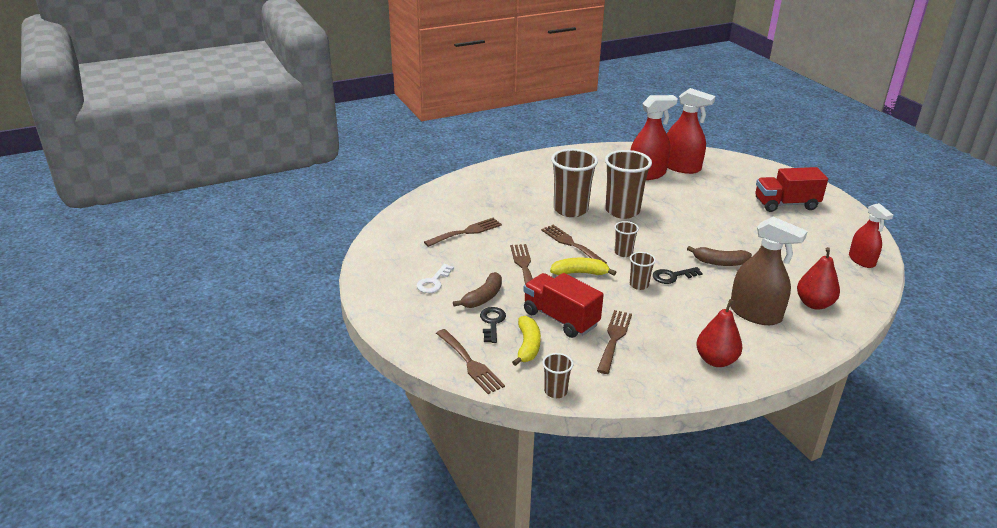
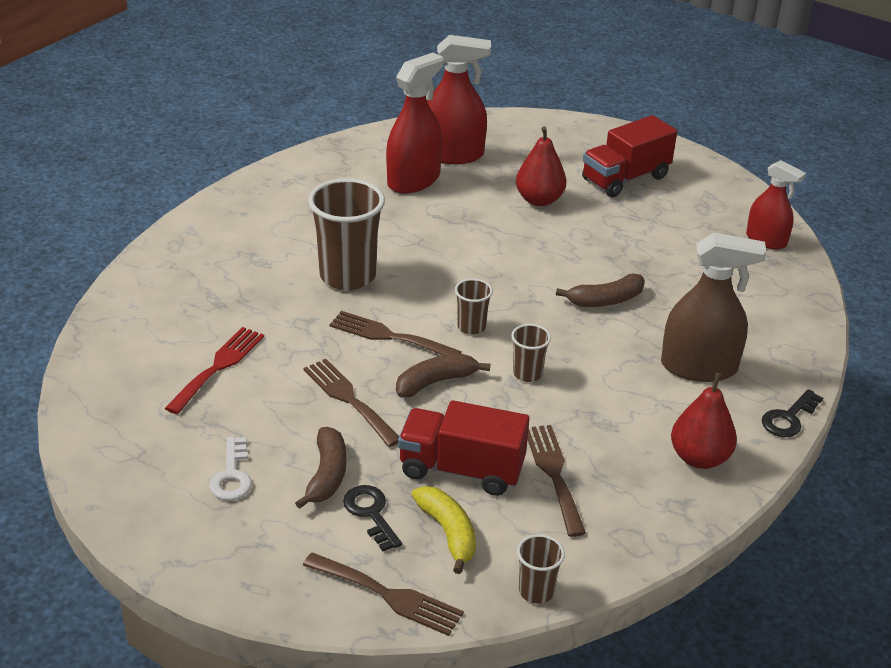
camera: 30 degrees left, 5 degrees up
brown fork [424,218,502,247] -> red fork [165,327,264,414]
yellow banana [550,258,616,276] -> brown banana [396,354,490,398]
brown cup [605,150,652,219] -> none
black key [653,267,703,284] -> black key moved to [762,389,823,437]
red pear [797,247,840,310] -> red pear moved to [516,127,567,206]

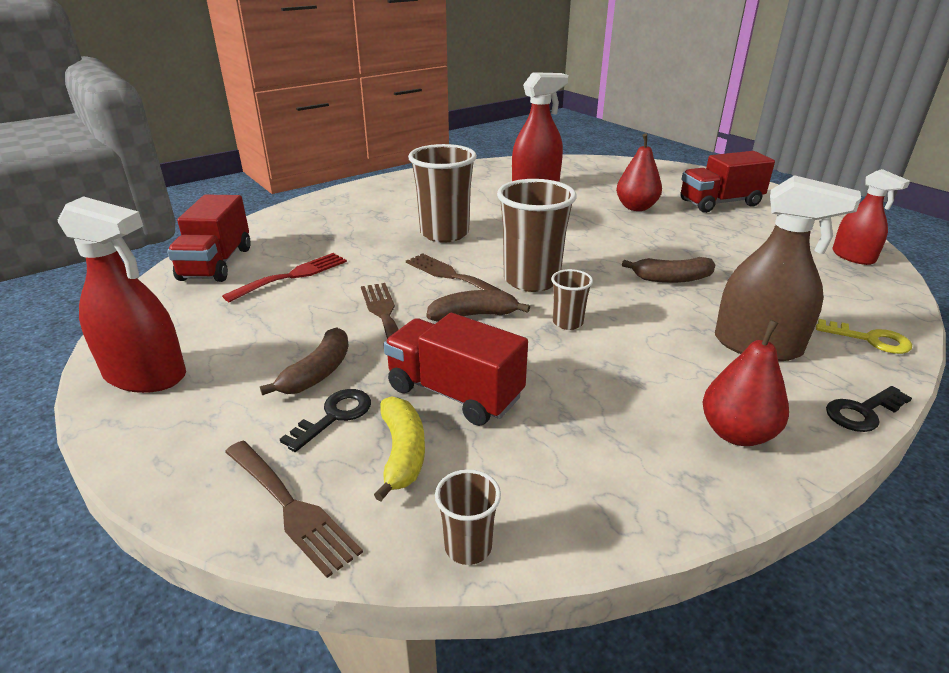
camera: 20 degrees right, 5 degrees down
white key [209,437,252,500] -> none
black key [343,485,402,551] -> black key turned 45 degrees clockwise [280,389,371,452]
red spray bottle [427,35,491,164] -> red spray bottle moved to [58,196,186,393]
brown cup [455,278,493,335] -> brown cup [497,179,577,292], size x2.05
brown fork [528,425,586,537] -> none
none -> red truck [167,195,251,282]
none -> yellow key [816,319,912,354]

